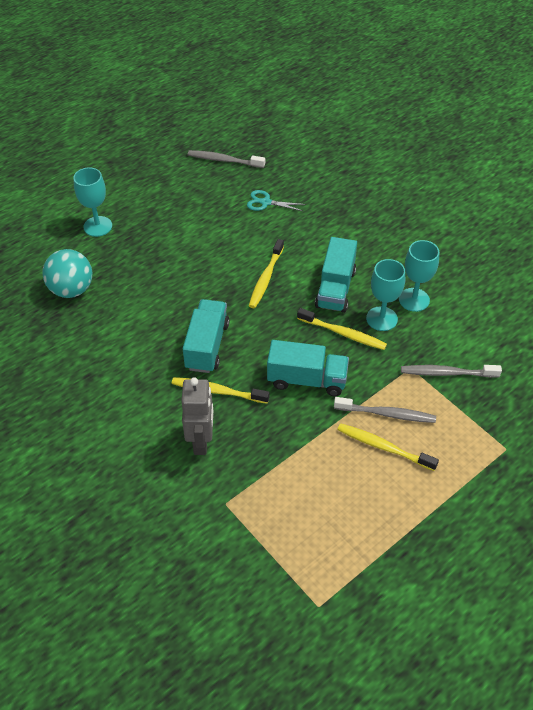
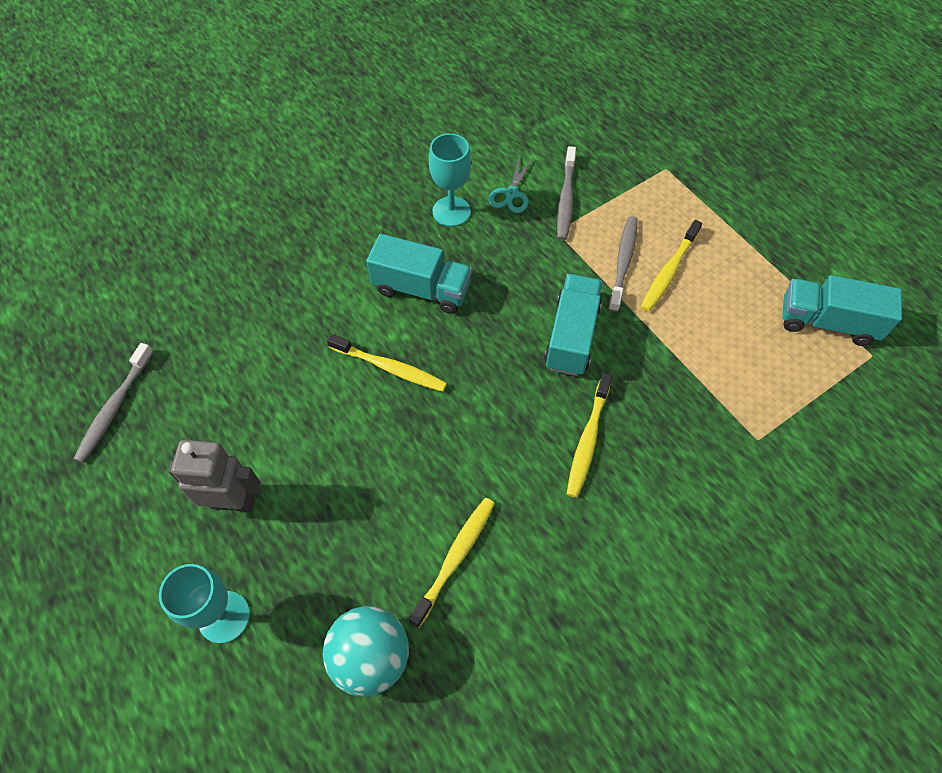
camera: 85 degrees left, 10 degrees up
grey robot [182,377,213,455] -> grey robot moved to [168,440,261,512]
turquoise truck [183,299,230,373] -> turquoise truck moved to [782,275,902,346]
turquoise scissors [247,190,306,211] -> turquoise scissors moved to [488,154,533,213]
yellow toothbrush [297,308,387,350] -> yellow toothbrush moved to [408,498,495,628]
turquoise goblet [366,259,405,331] -> none

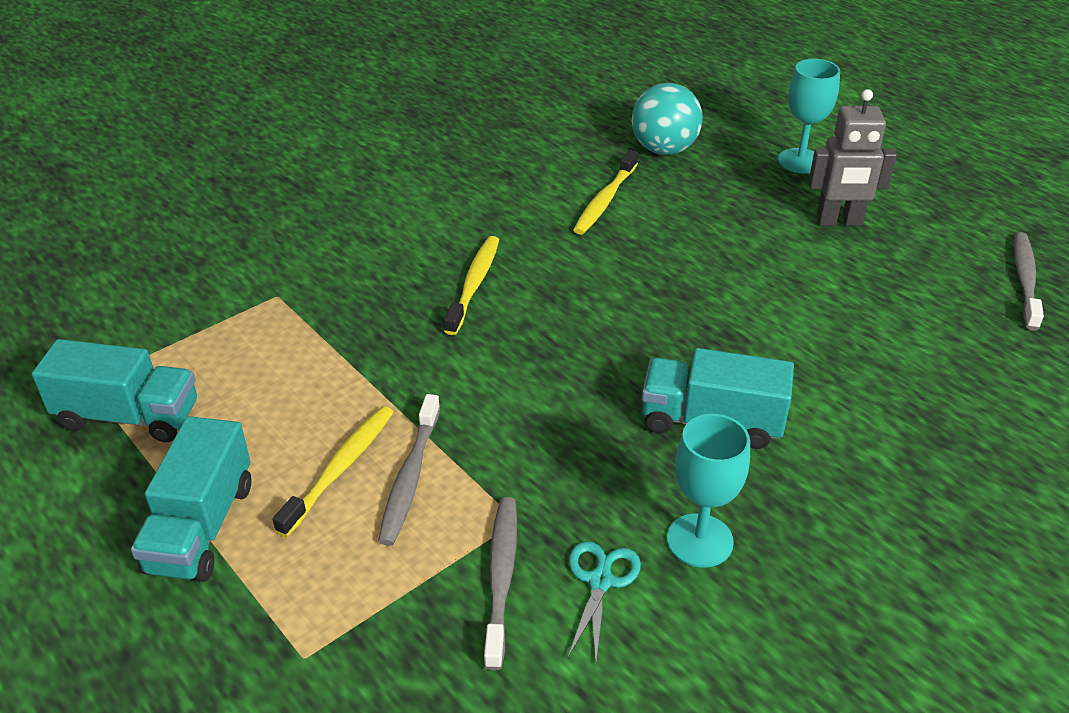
camera: 175 degrees right, 20 degrees down
yellow toothbrush [327,334,447,392] -> none
turquoise truck [544,274,602,376] -> turquoise truck moved to [131,416,251,582]

